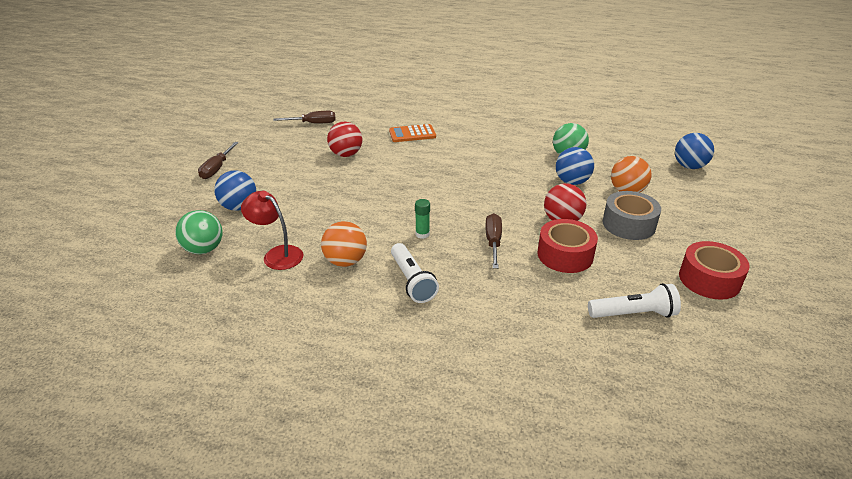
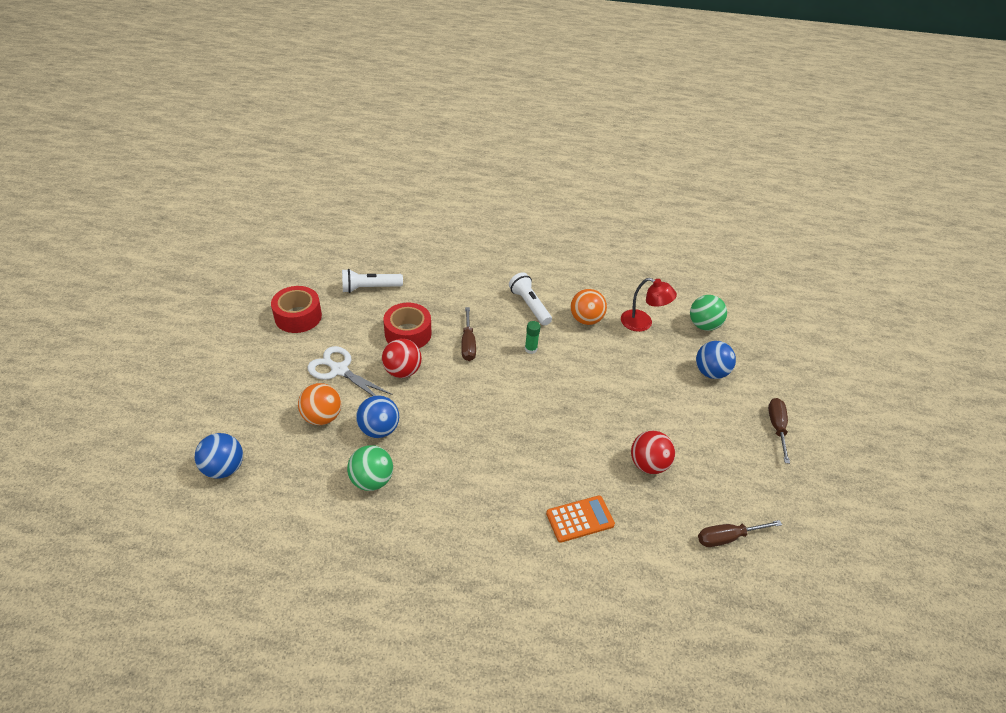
camera: 170 degrees right, 10 degrees up
grey tape [602,191,661,240] -> white scissors [308,346,393,396]

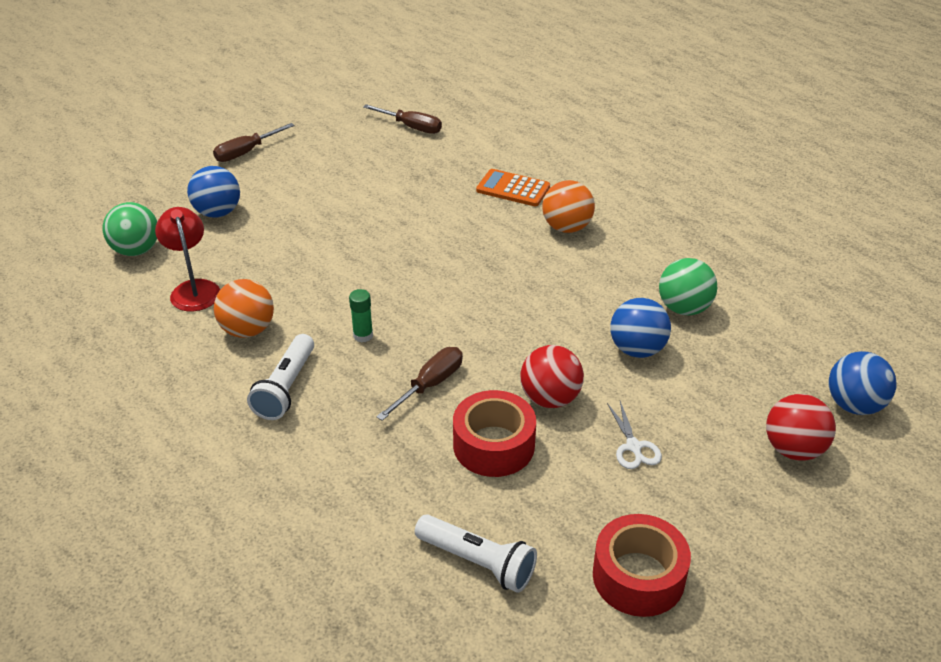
camera: 135 degrees left, 5 degrees down
orange ball [298,383,341,425] -> orange ball moved to [542,180,595,233]
white scissors [308,346,393,396] -> white scissors [607,401,662,469], size x0.59
red ball [631,431,675,474] -> red ball moved to [766,394,836,461]

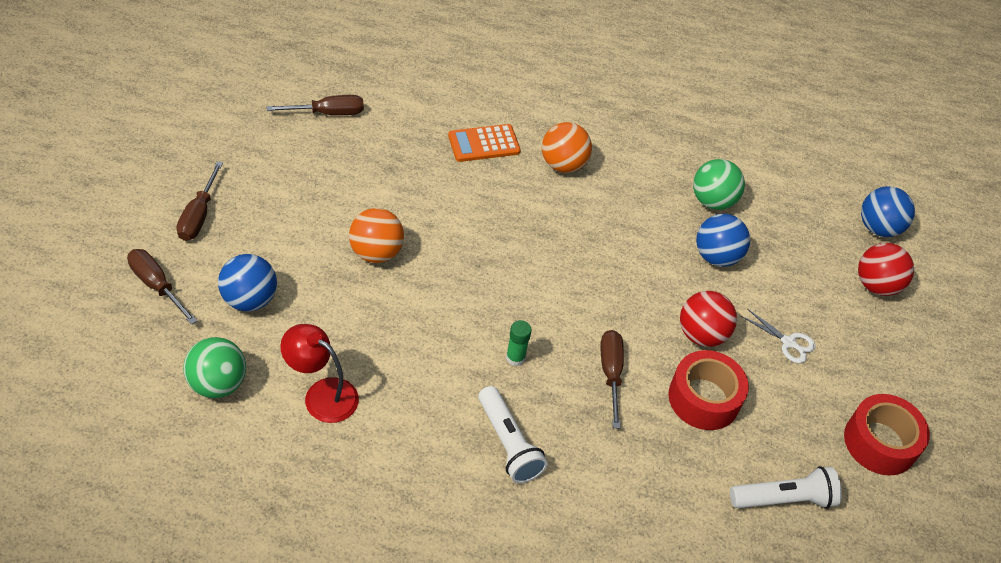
camera: 45 degrees left, 10 degrees up
orange ball [214,279,274,338] -> orange ball moved to [349,208,404,263]
none -> brown screwdriver [127,249,197,325]

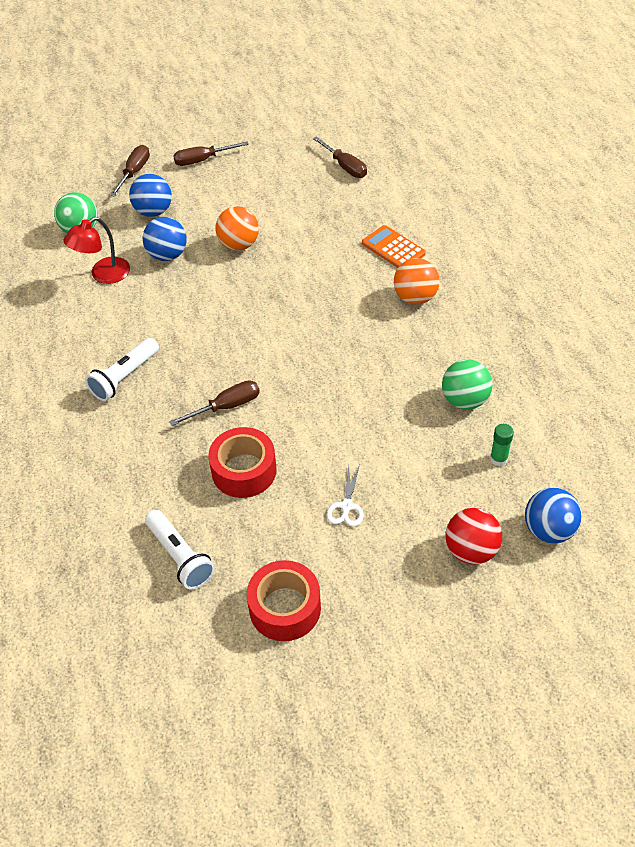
camera: 70 degrees right, 0 degrees up
red lamp [280,324,359,423] -> red lamp turned 135 degrees counterclockwise [64,217,130,284]
green glue stick [506,320,532,366] -> green glue stick moved to [490,424,514,466]
red ball [680,291,737,347] -> none
blue ball [696,214,750,267] -> blue ball moved to [143,217,187,261]

